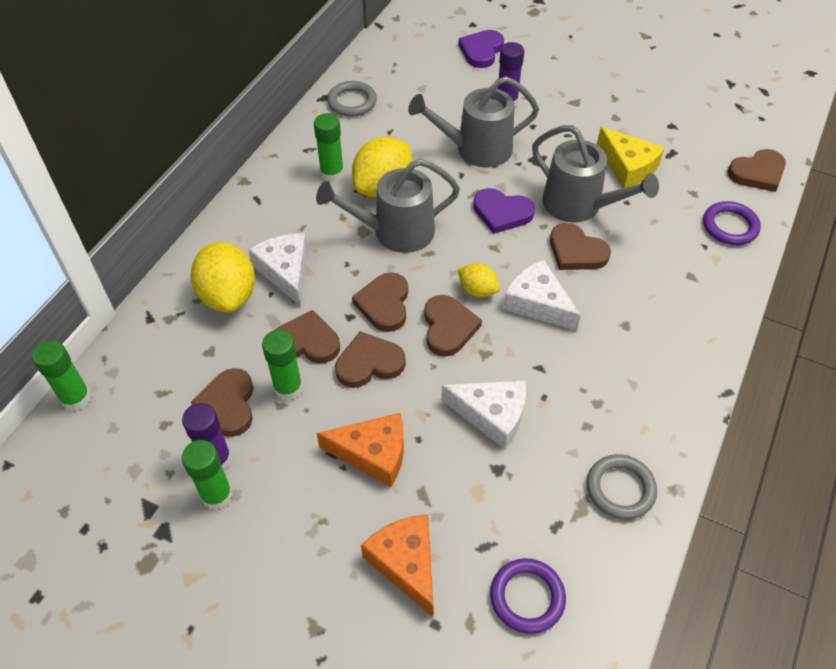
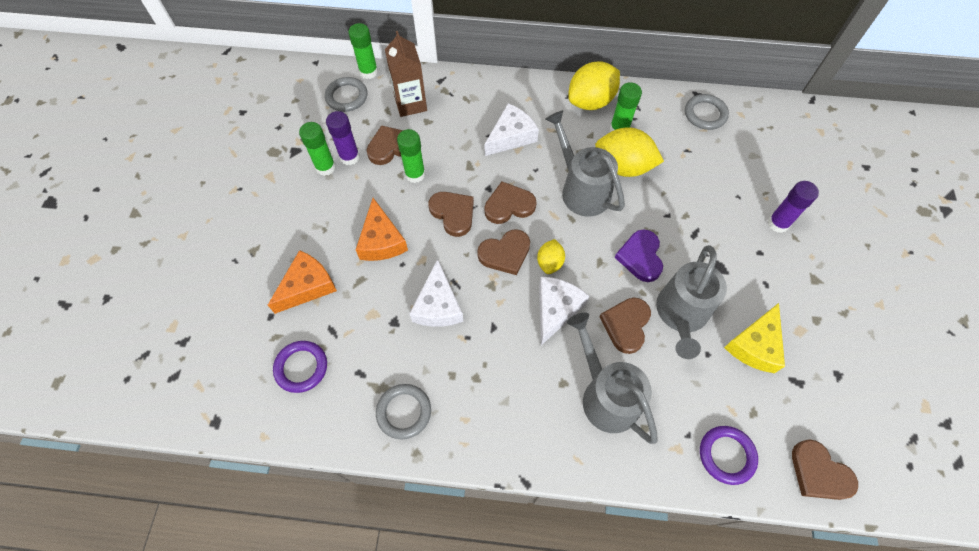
camera: 70 degrees right, 10 degrees up
yellow lemon [191,242,255,312] -> yellow lemon moved to [568,61,620,110]
brown heart [275,310,340,363] -> none
grey watering can [408,76,539,168] -> grey watering can moved to [567,312,658,444]
purple heart [458,30,504,68] -> none
none -> grey ring [325,77,367,112]
none -> brown carton [385,31,427,117]

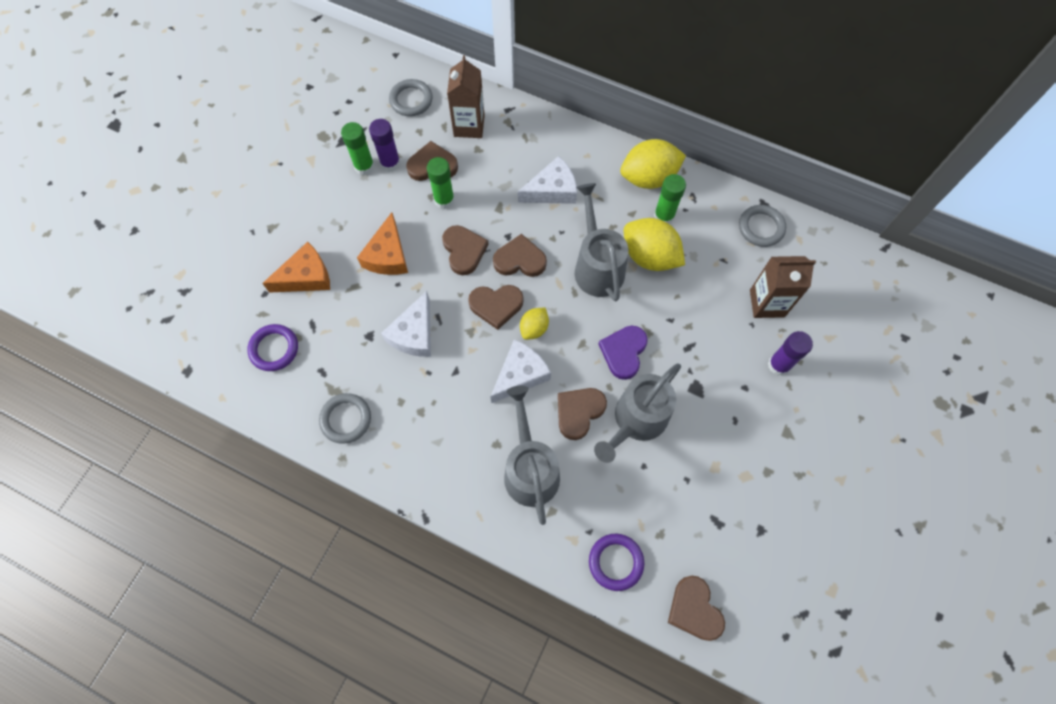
camera: 20 degrees right, 5 degrees up
green glue stick [348,23,378,79] -> none
yellow cheese [724,303,785,373] -> none
none -> brown carton [750,256,816,318]

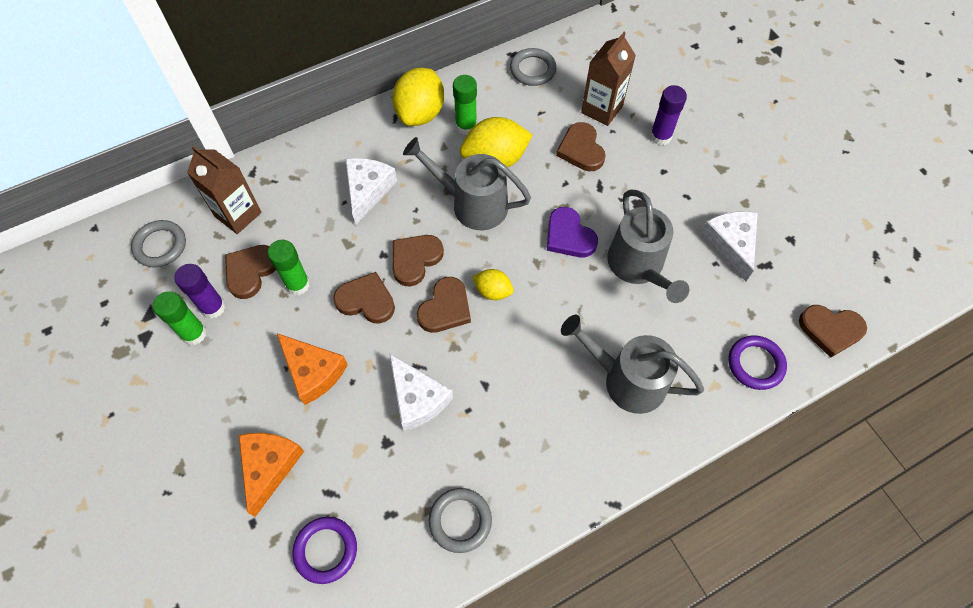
camera: 55 degrees left, 5 degrees down
white cheese [490,339,551,403] -> white cheese moved to [700,211,758,281]
yellow lemon [520,308,549,340] -> yellow lemon turned 45 degrees counterclockwise [472,269,514,300]
brown heart [558,388,607,440] -> brown heart moved to [556,122,606,171]

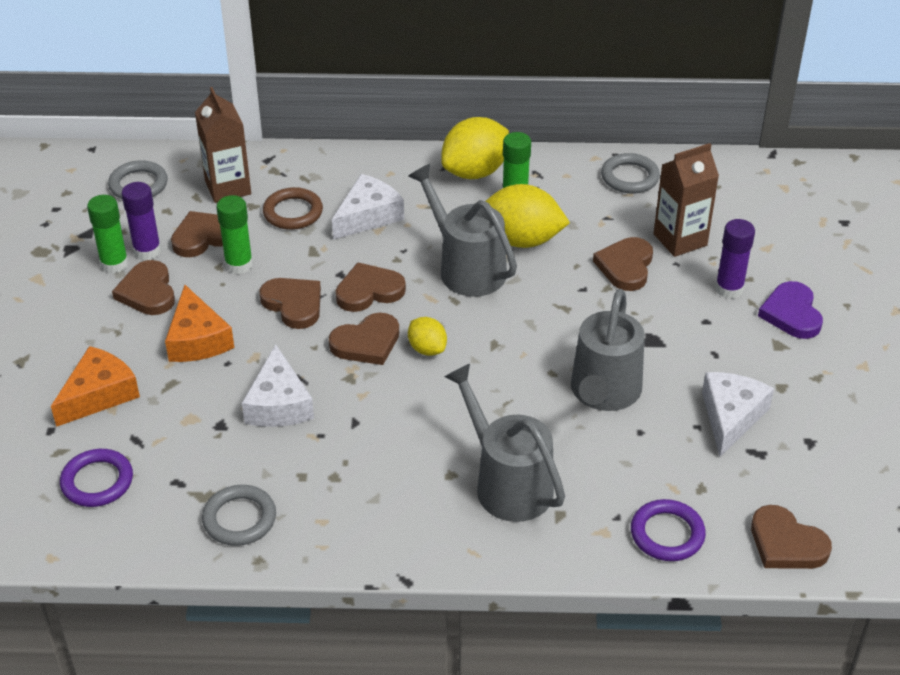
camera: 30 degrees right, 20 degrees down
purple heart [547,207,598,257] -> purple heart moved to [758,281,823,339]
none -> brown heart [112,260,175,315]
none -> brown ring [263,187,323,230]

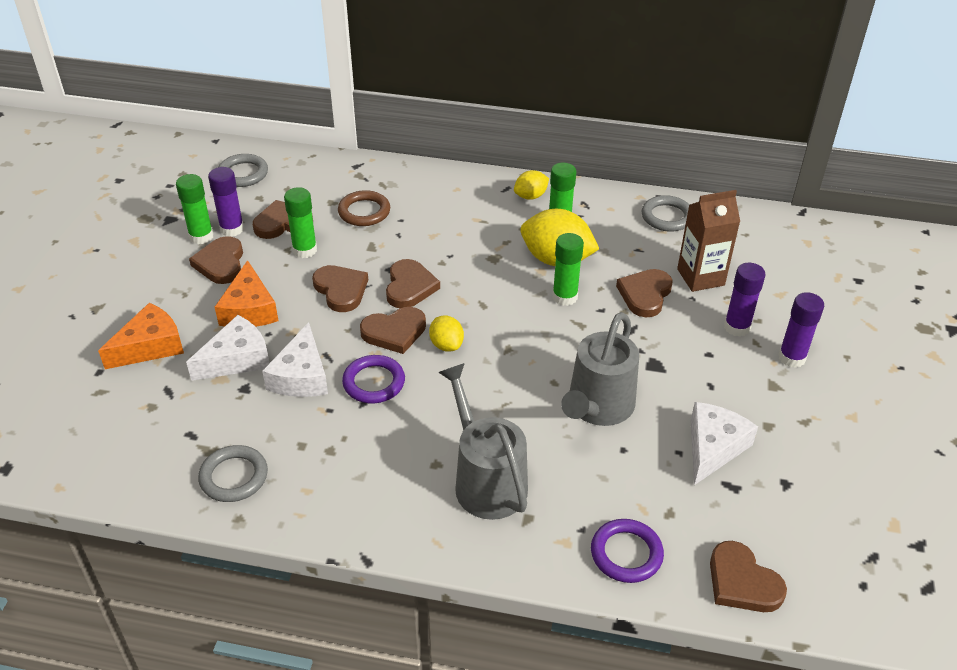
camera: 10 degrees right, 0 degrees up
purple ring [60,449,133,507] -> purple ring moved to [342,355,405,403]
brown carton [195,87,251,203] -> none
white cheese [332,174,404,240] -> white cheese moved to [186,315,269,381]
brown heart [336,262,406,312] -> brown heart turned 105 degrees clockwise [386,259,440,308]
grey watering can [408,164,517,297] -> none
yellow lemon [441,117,509,179] -> yellow lemon [514,170,549,200], size x0.54
purple heart [758,281,823,339] -> purple glue stick [778,292,824,368]
none -> green glue stick [552,233,584,306]

